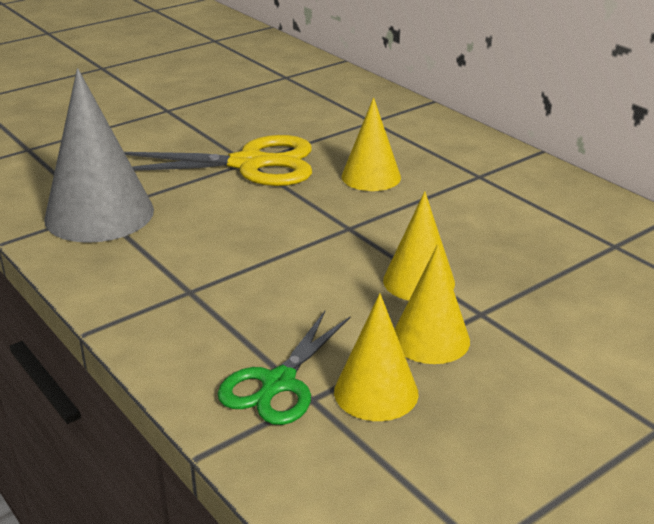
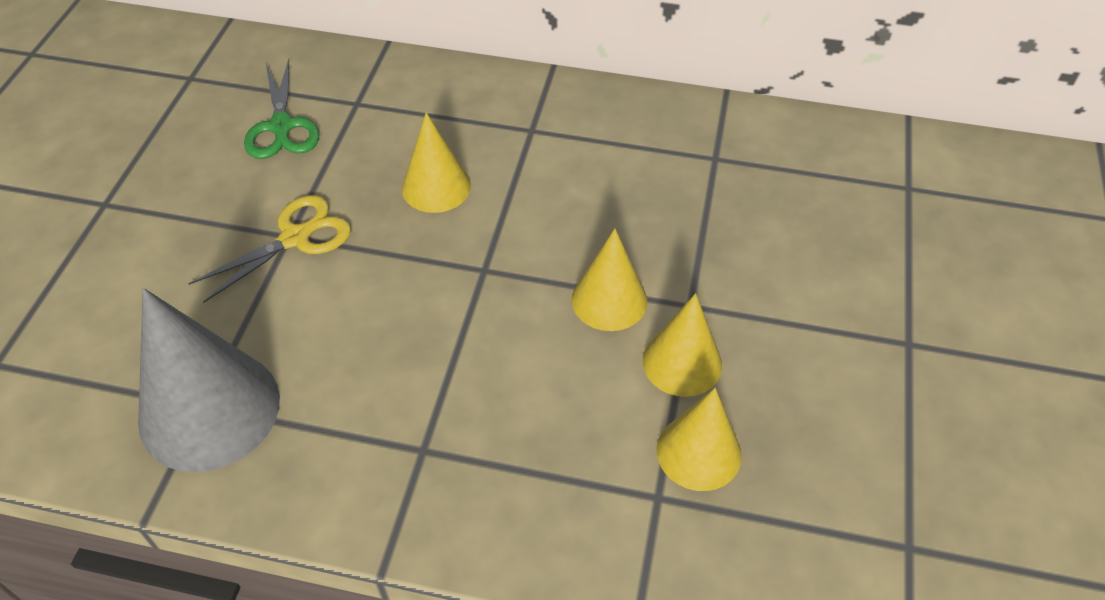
camera: 40 degrees left, 20 degrees up
yellow scissors [124,135,312,186] -> yellow scissors [188,195,351,303], size x0.64
green scissors [217,311,351,425] -> green scissors moved to [244,59,319,159]

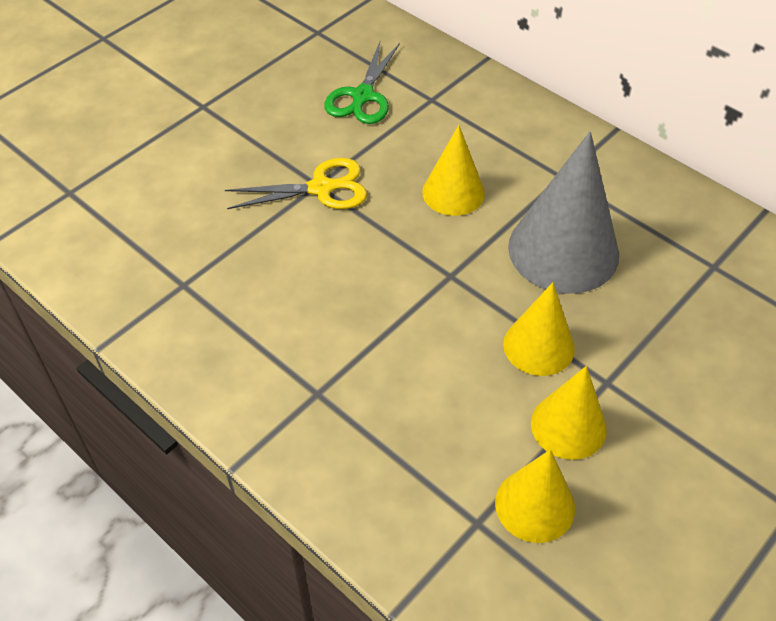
camera: 30 degrees right, 0 degrees up
grey cone [138,288,280,472] -> grey cone moved to [508,131,619,294]

